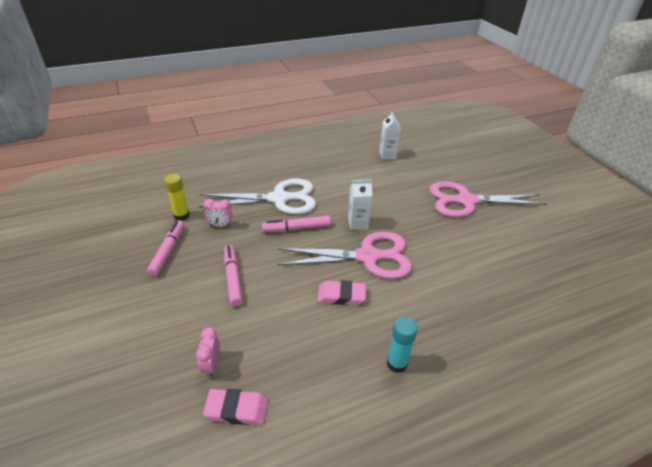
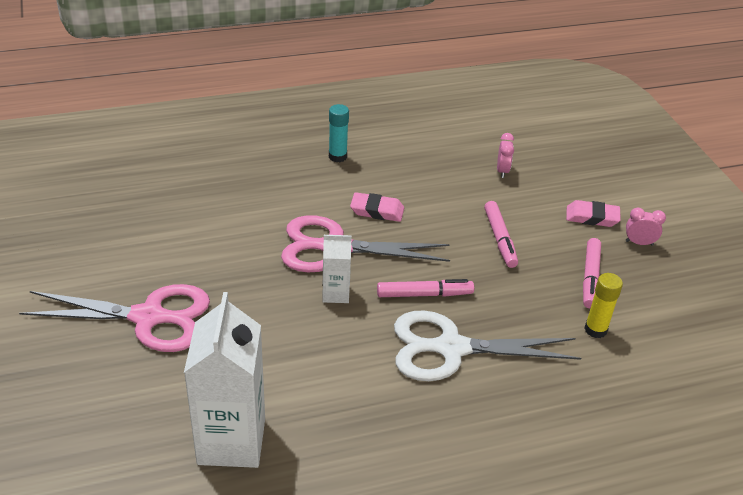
camera: 175 degrees left, 0 degrees up
pink clock [203,199,233,227] -> pink clock moved to [625,208,666,246]
pink eraser [203,389,268,425] -> pink eraser moved to [566,200,621,227]
white carton [379,112,401,159] -> white carton [184,292,265,468], size x1.97

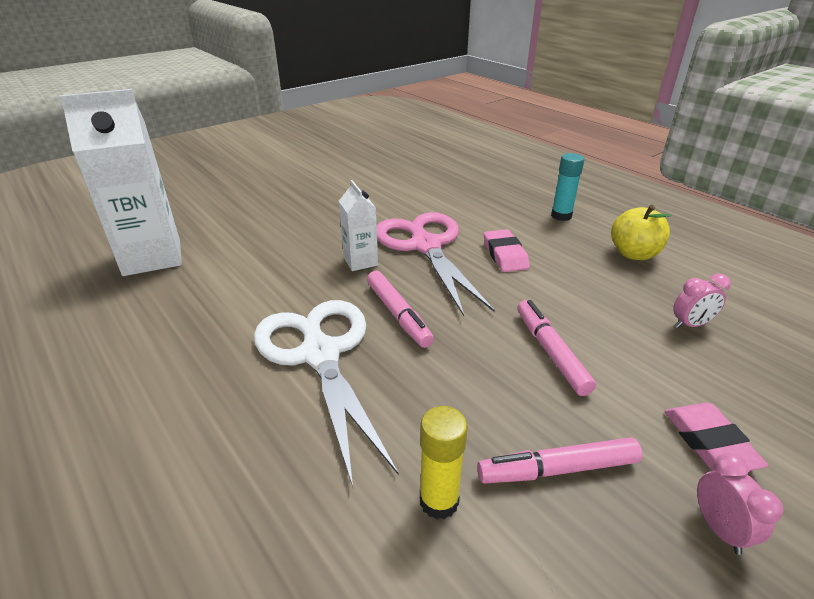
camera: 70 degrees right, 5 degrees down
pink scissors [19,284,210,352] -> none
pink marker [484,201,518,268] -> pink marker turned 105 degrees clockwise [517,300,596,396]
none -> yellow apple [611,205,671,260]

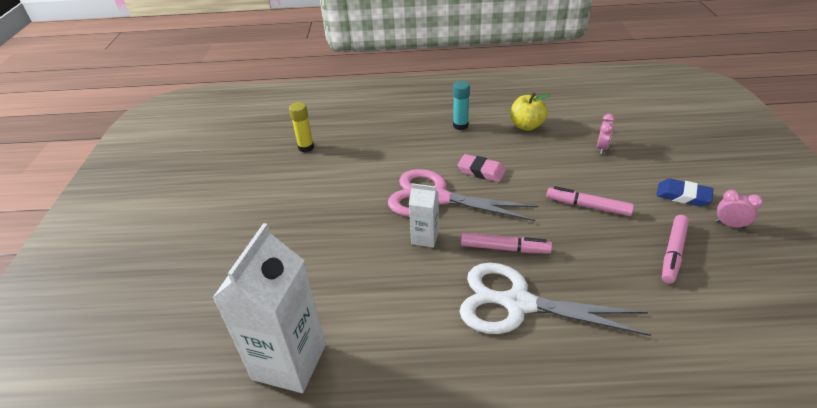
camera: 50 degrees left, 5 degrees up
yellow glue stick [420,406,468,520] -> yellow glue stick moved to [289,102,314,152]
pink eraser [664,403,768,471] -> blue eraser [656,178,713,206]

